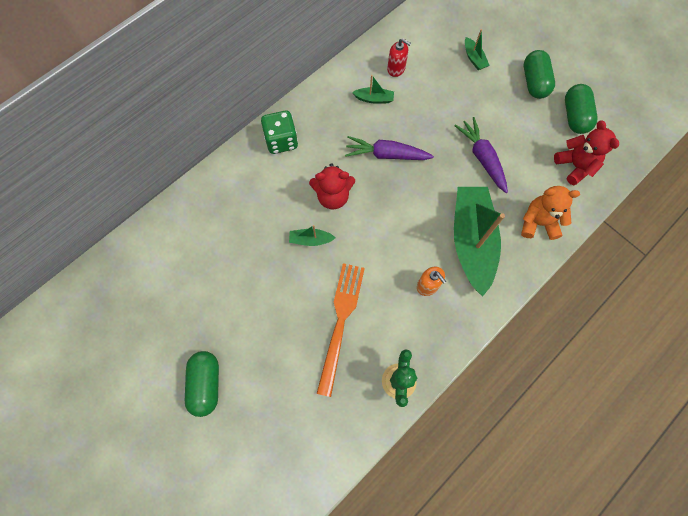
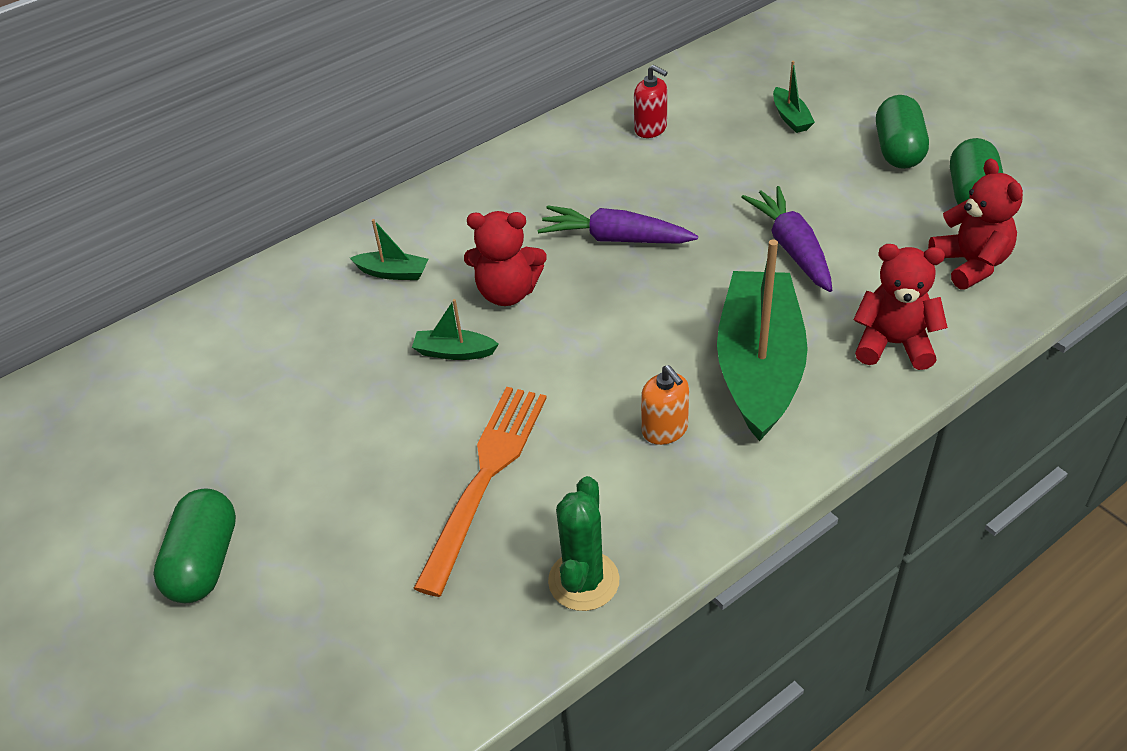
camera: 10 degrees right, 25 degrees down
green dice [261,111,298,154] -> none
green boat [352,75,394,103] -> green boat moved to [350,219,428,280]
orange teddy bear [521,186,580,240] -> red teddy bear [853,244,948,370]

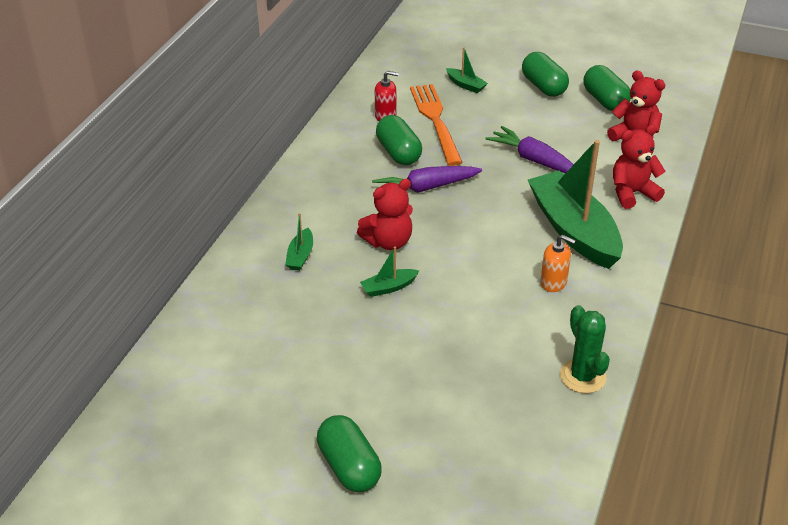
camera: 35 degrees left, 5 degrees down
green boat [350,219,428,280] -> green boat turned 120 degrees clockwise [285,213,313,271]
orange fork [413,387,547,597] -> orange fork moved to [410,84,463,166]
none -> green capsule [376,115,422,165]

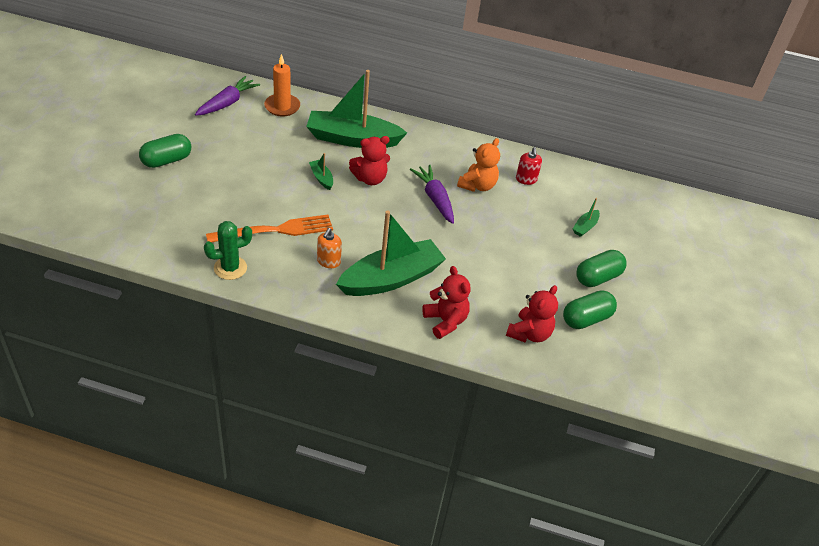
camera: 80 degrees right, 5 degrees up
green boat [285,213,313,271] -> green boat [306,70,407,148], size x2.44
red teddy bear [357,179,413,250] -> red teddy bear turned 75 degrees counterclockwise [349,136,390,185]
green capsule [376,115,422,165] -> orange teddy bear [457,138,500,192]
orange fork [410,84,463,166] -> orange fork moved to [206,214,333,243]
purple carrot [486,126,574,173] -> purple carrot moved to [195,76,260,116]
none -> orange candle [264,54,300,117]

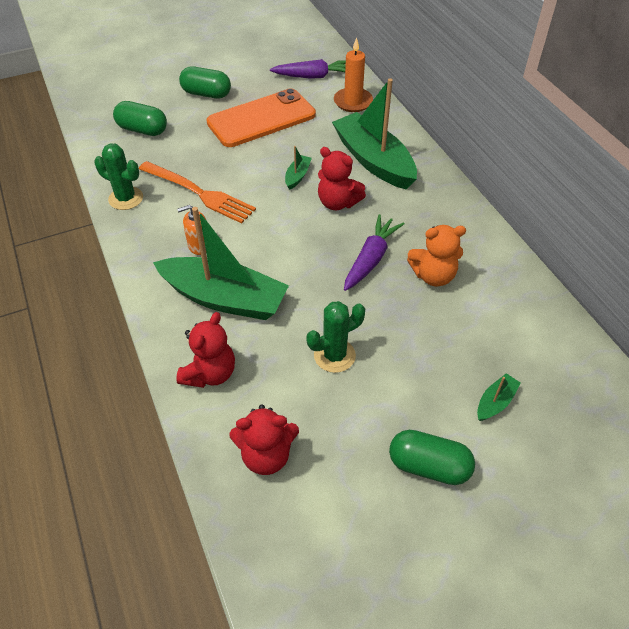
camera: 55 degrees right, 5 degrees up
red soap dispenser [516,147,542,185] -> none
green capsule [563,291,617,329] -> green capsule moved to [113,101,167,136]
green boat [573,198,600,237] -> green boat turned 135 degrees clockwise [477,373,521,421]
none -> orange phone [206,88,316,147]
none -> green cactus [306,301,365,373]

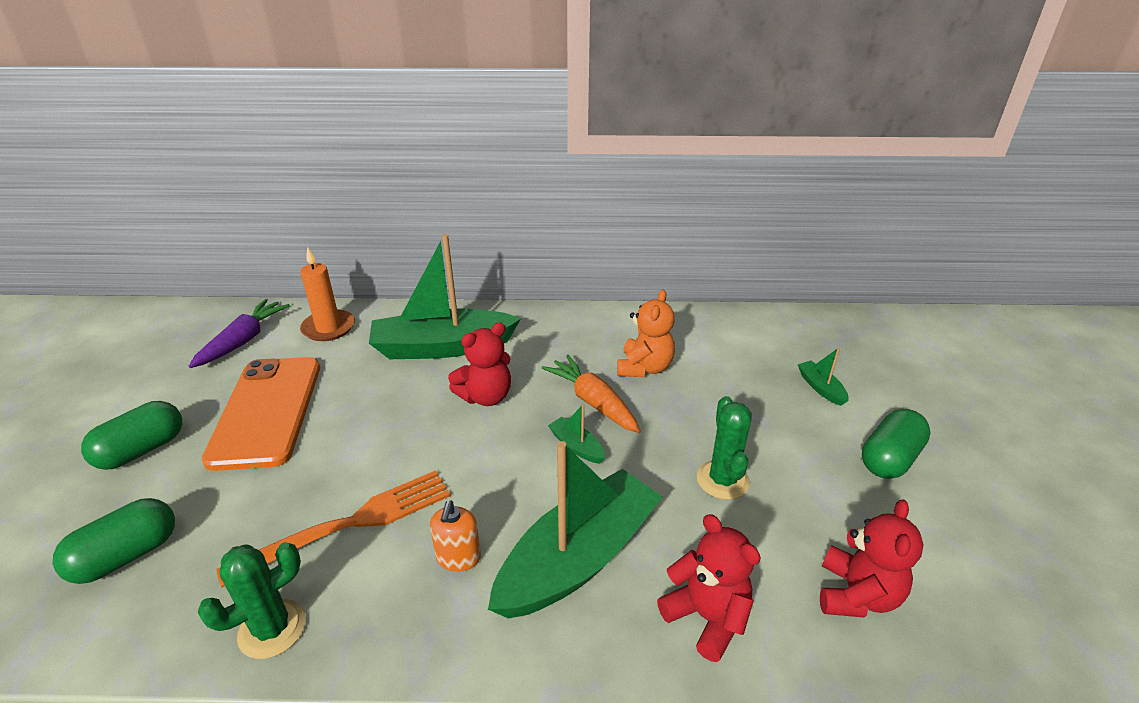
camera: 65 degrees left, 15 degrees down
green boat [285,146,312,190] -> green boat moved to [548,404,605,464]
purple carrot [344,214,404,291] -> orange carrot [542,355,641,433]

